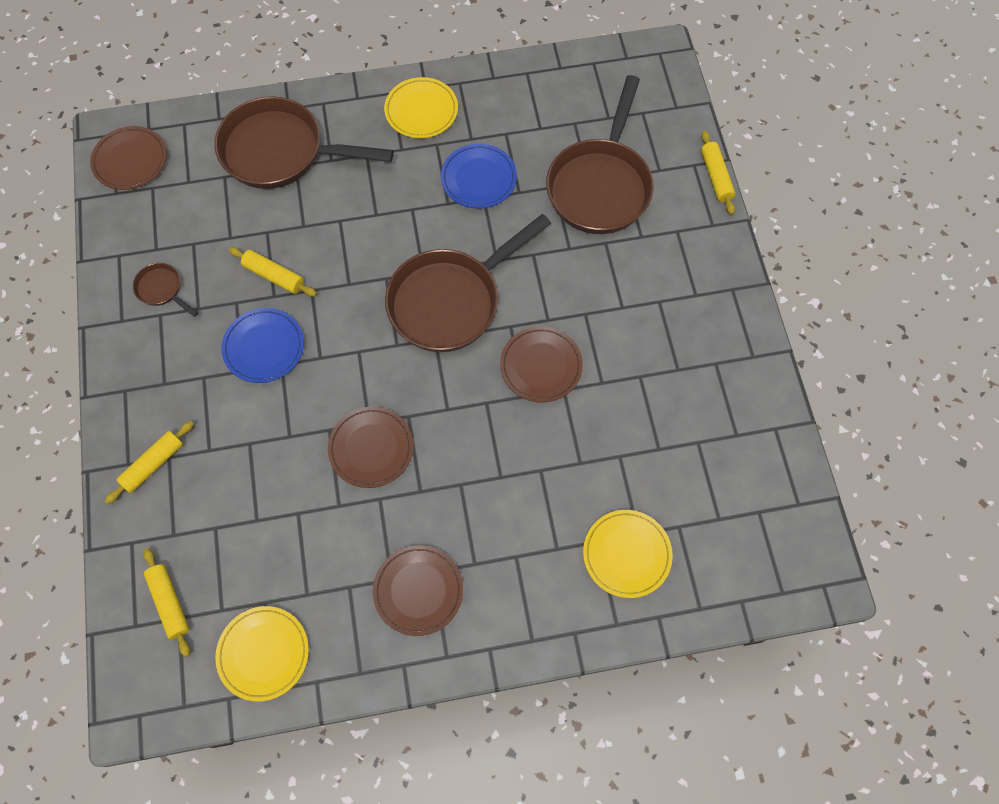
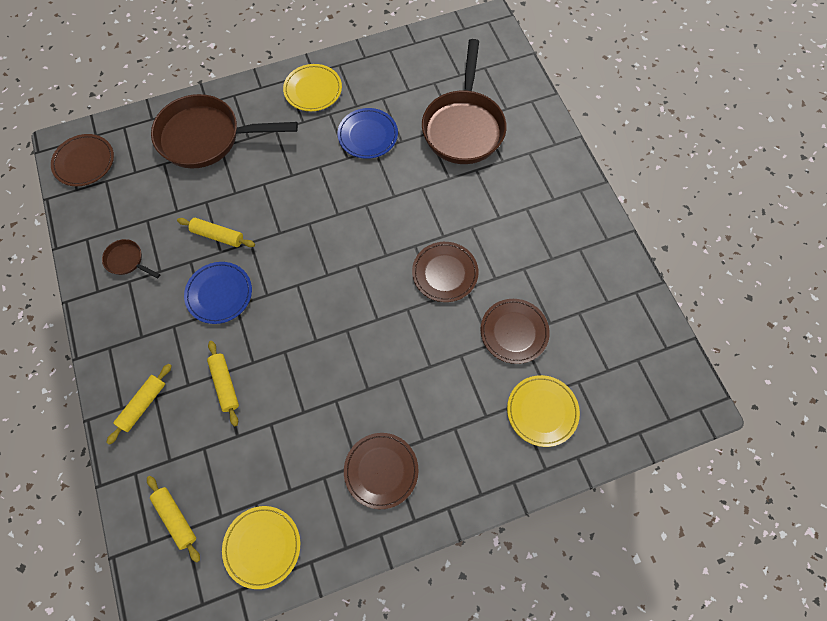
camera: 10 degrees left, 0 degrees up
brown plate [328,407,413,488] -> brown plate moved to [481,299,550,364]
brown pan [385,214,551,352] -> none
yellow rolling pin [701,130,736,215] -> yellow rolling pin moved to [207,341,239,426]

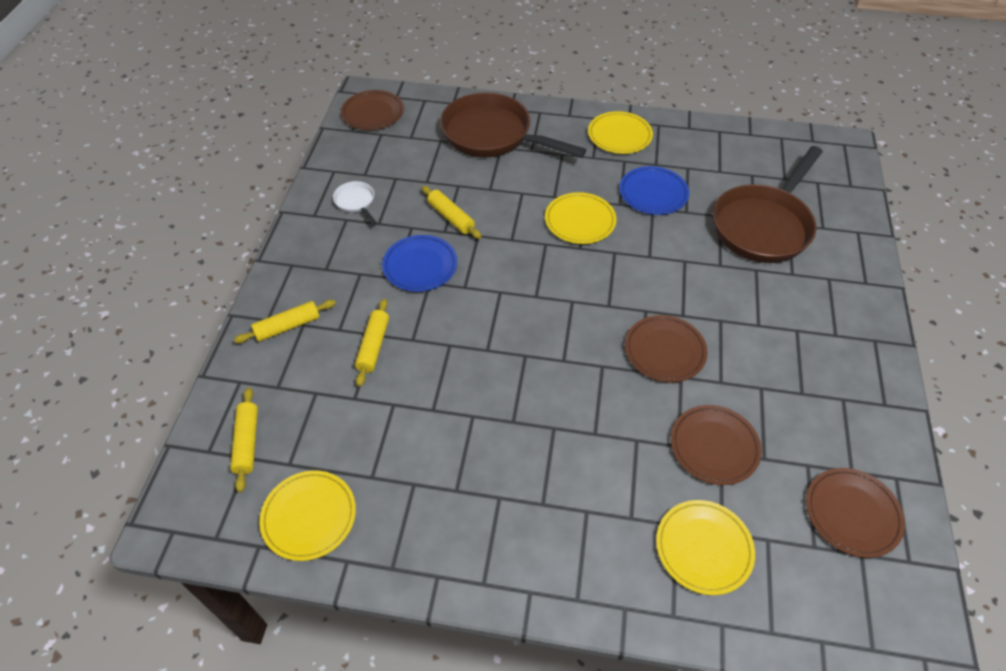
camera: 30 degrees right, 15 degrees down
brown pan [102,239,160,278] -> white pan [333,181,377,226]
brown plate [344,433,418,509] -> brown plate moved to [806,468,905,558]
none -> yellow plate [545,192,617,244]

